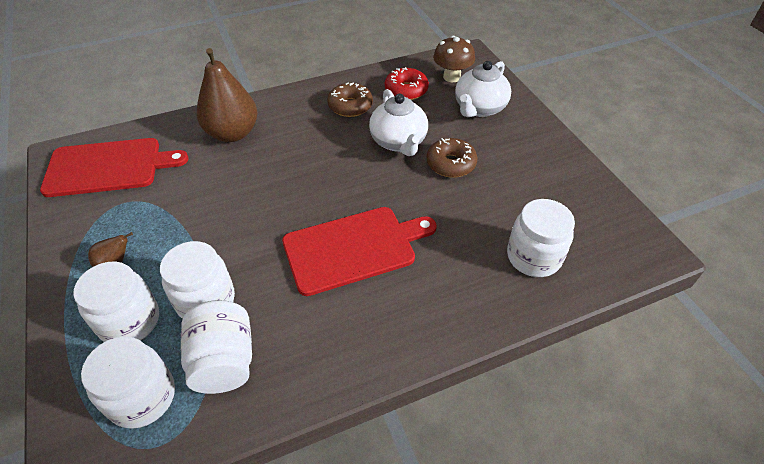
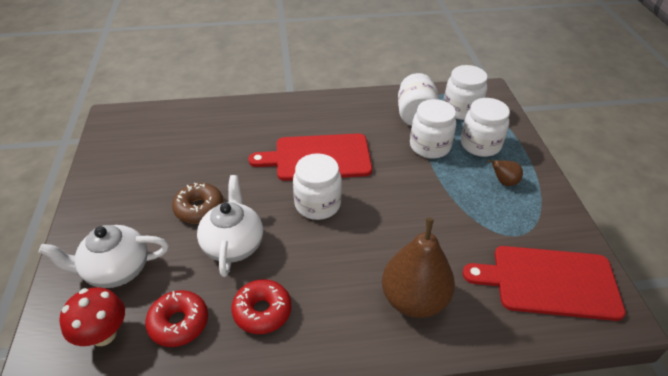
camera: 165 degrees left, 5 degrees down
brown donut [327,82,373,117] -> red donut [231,279,291,334]
brown mushroom [433,36,475,82] -> red mushroom [59,288,125,346]
white teapot [455,61,511,117] -> white teapot turned 150 degrees counterclockwise [39,225,169,288]
white jar [507,199,575,277] -> white jar moved to [293,153,342,220]

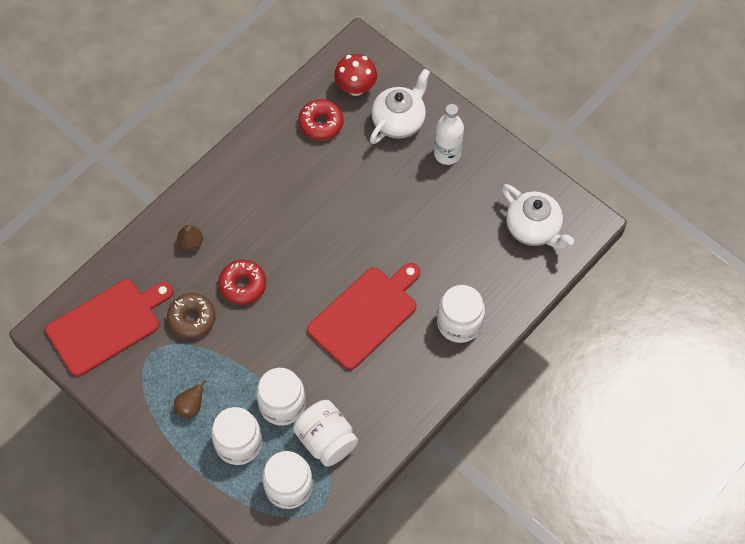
camera: 140 degrees right, 20 degrees up
brown donut [172,182,224,224] -> brown donut moved to [167,293,216,339]
white teapot [197,175,263,277] -> white teapot moved to [502,184,574,249]
red donut [231,279,291,334] -> red donut moved to [218,260,266,305]
white jar [293,153,342,220] -> white jar moved to [437,285,485,343]
brown pear [382,217,455,318] -> brown pear [177,224,203,251], size x0.45
none -> white bottle [434,104,464,165]

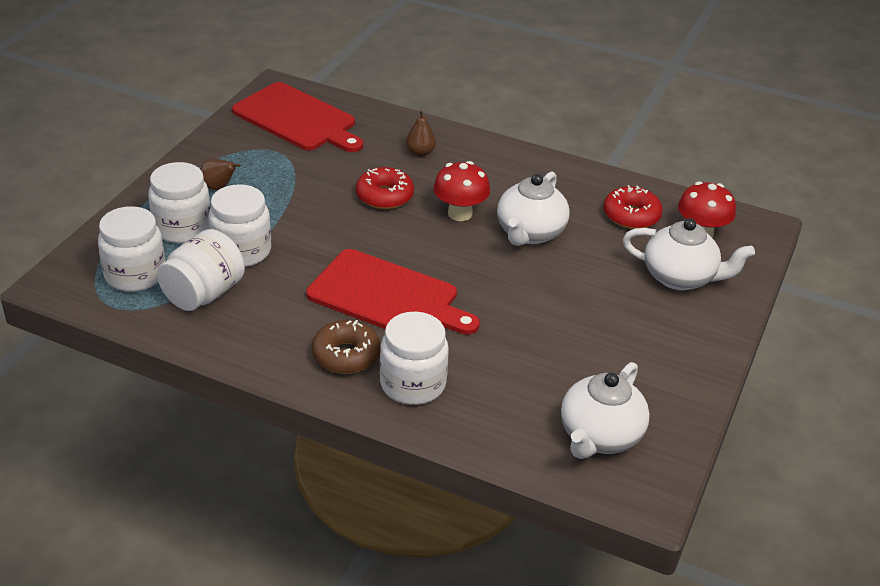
camera: 70 degrees right, 25 degrees down
brown donut [167,293,216,339] -> brown donut moved to [312,320,381,374]
white bottle [434,104,464,165] -> none
none -> red mushroom [433,161,490,221]
none -> white teapot [497,171,569,246]

